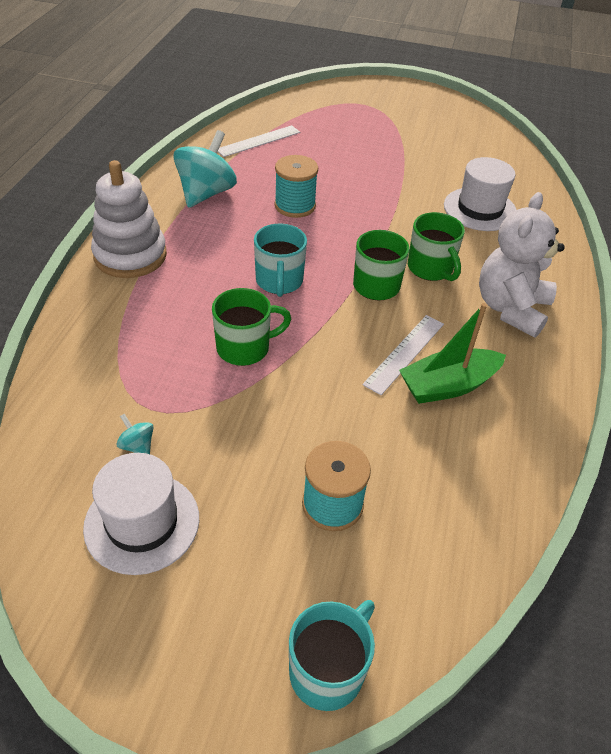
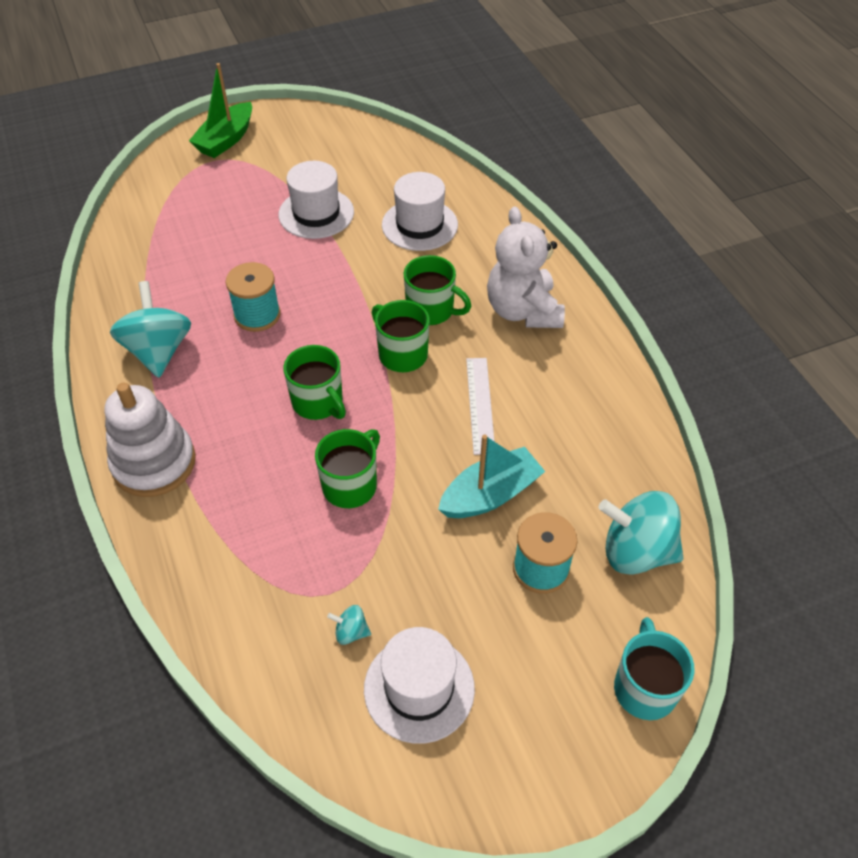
camera: 35 degrees left, 5 degrees up
white ruler [218,125,300,157] -> none
turquoise mug [254,223,307,297] -> green mug [283,345,346,420]
green boat [399,303,506,404] -> green boat moved to [189,63,252,158]
none -> white hat [279,161,354,239]
none -> turquoise boat [438,434,545,518]
none -> turquoise spinning top [598,491,683,575]

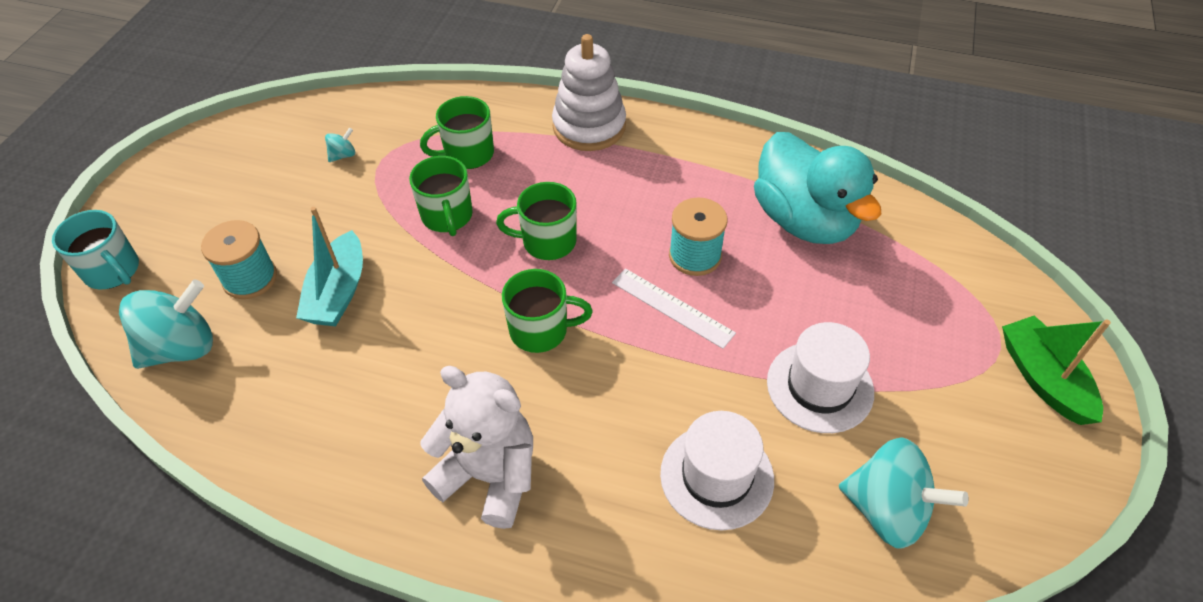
camera: 130 degrees right, 0 degrees up
turquoise spinning top [110,281,191,378] -> turquoise spinning top moved to [839,437,969,549]
white hat [364,627,475,744] -> none
green mug [404,255,471,325] -> green mug moved to [420,96,494,169]
white ruler [466,358,495,455] -> white ruler moved to [612,268,736,349]
none -> turquoise duck [754,132,881,244]

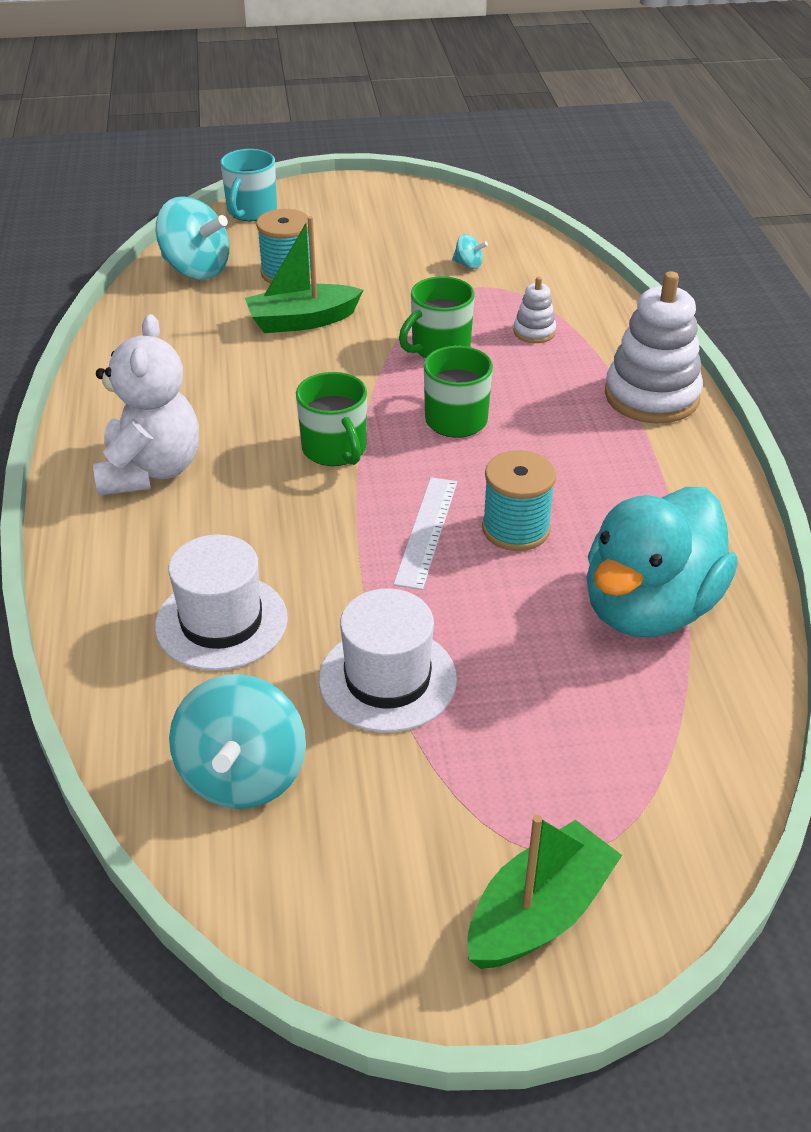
camera: 65 degrees right, 10 degrees down
turquoise boat [296,207,363,327] -> green boat [245,216,363,333]
green mug [420,96,494,169] -> white stacking toy [513,277,556,343]

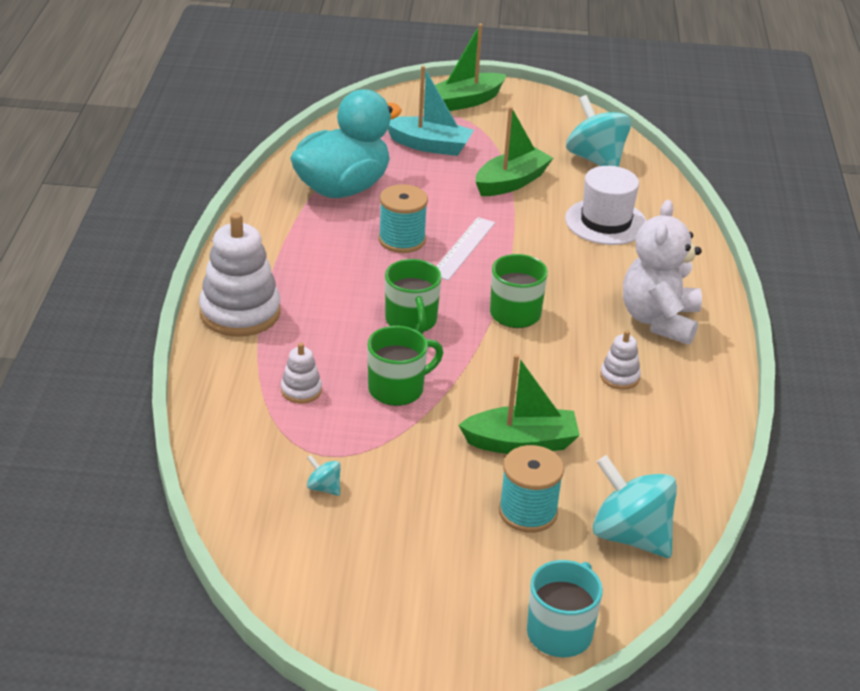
camera: 170 degrees left, 5 degrees down
turquoise spinning top [169,674,306,809] -> turquoise spinning top turned 45 degrees counterclockwise [566,95,631,167]
white hat [319,588,457,732] -> green boat [476,106,553,196]
none -> turquoise boat [388,66,474,156]
none -> white stacking toy [600,330,641,390]

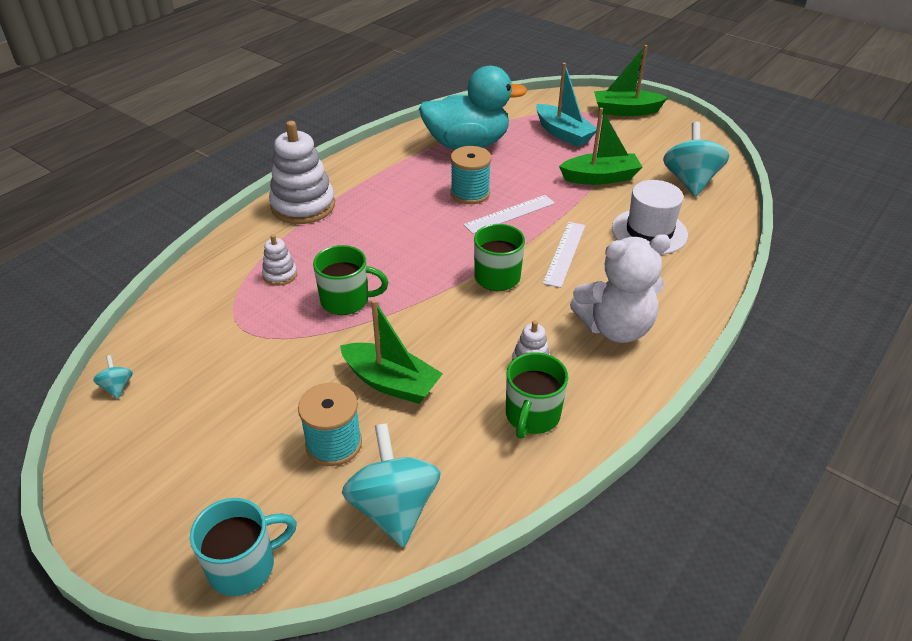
camera: 35 degrees right, 5 degrees up
turquoise spinning top [307,455,341,496] -> turquoise spinning top moved to [93,355,133,399]
green mug [385,259,442,334] -> green mug moved to [506,352,568,439]
white teddy bear [623,200,702,345] -> white teddy bear turned 150 degrees counterclockwise [570,234,671,343]
none -> white ruler [543,222,585,288]

